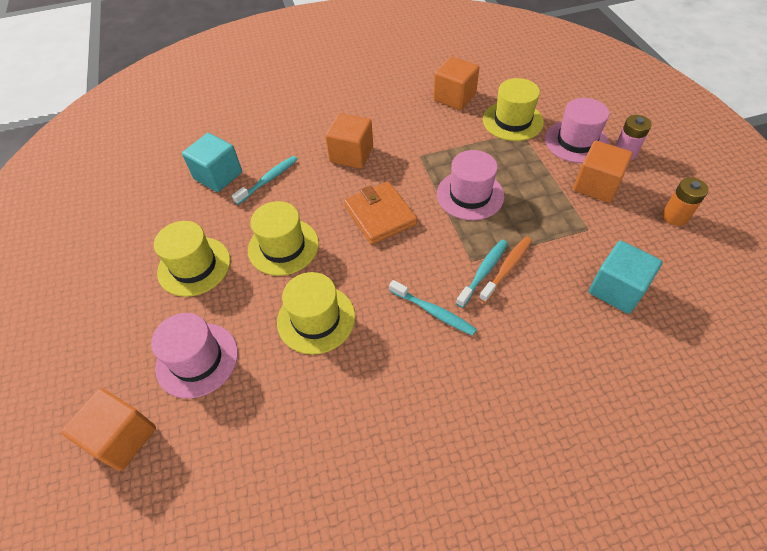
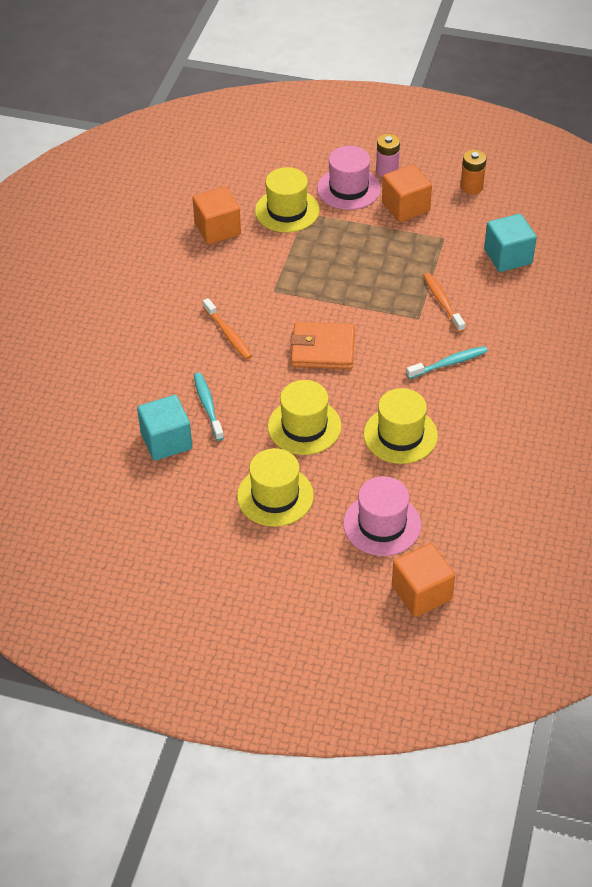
camera: 60 degrees left, 5 degrees down
orange cube [325,113,373,169] -> orange toothbrush [203,298,252,360]
pink hat [437,150,504,220] -> none
turquoise toothbrush [456,240,508,308] -> none

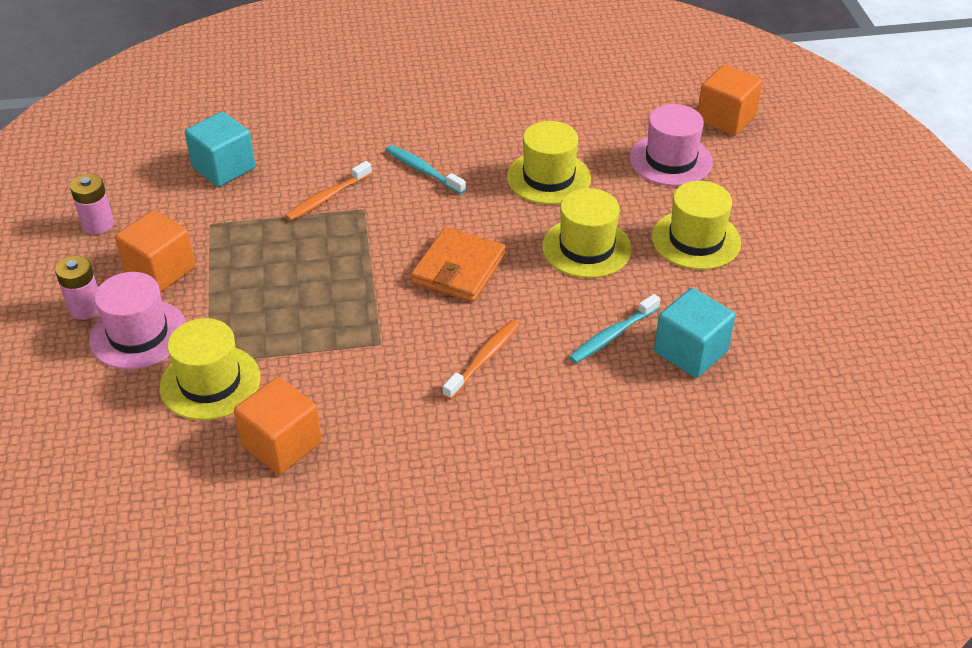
camera: 115 degrees left, 5 degrees down
orange wallet [290,322,355,369] -> orange wallet turned 45 degrees clockwise [411,227,506,302]
orange battery [461,150,487,194] -> pink battery [70,174,114,235]

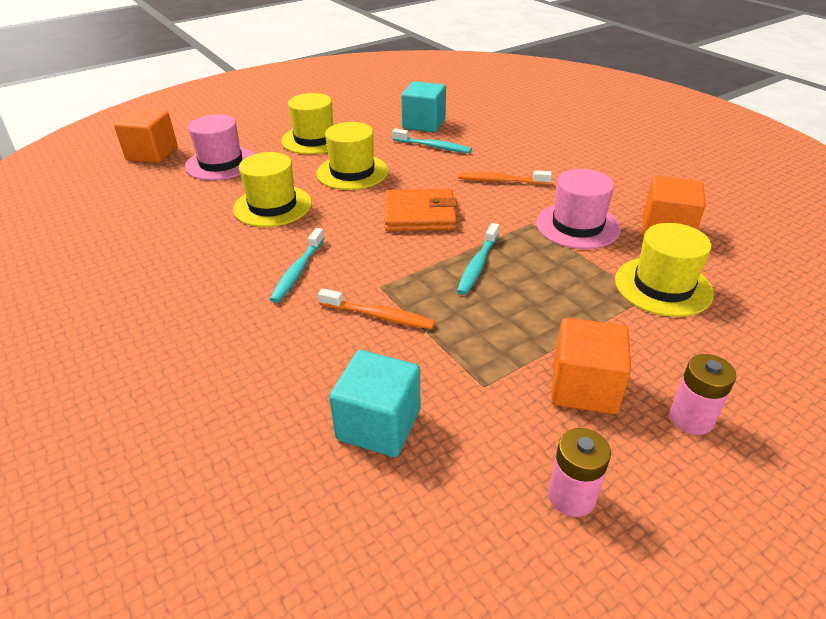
camera: 115 degrees left, 5 degrees down
pink hat [89,272,186,369] -> pink hat moved to [536,169,620,249]
none -> turquoise toothbrush [457,223,499,295]

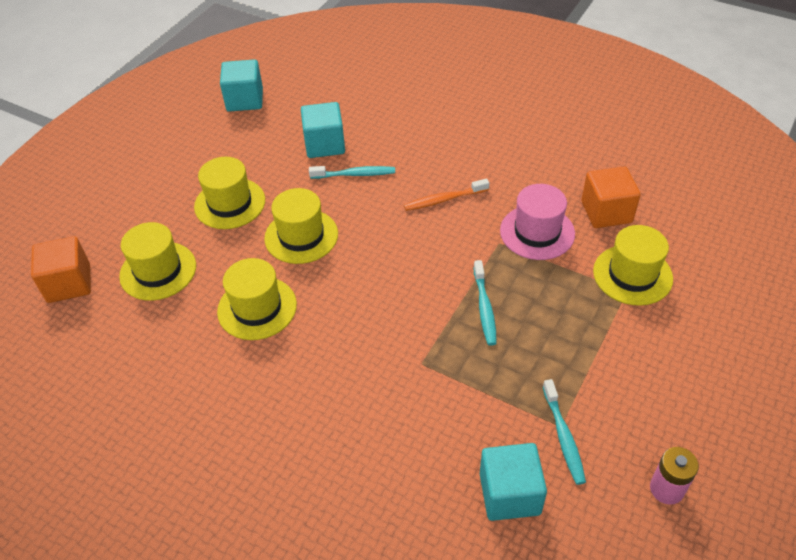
camera: 25 degrees left, 10 degrees up
pink hat [185,114,254,180] -> yellow hat [119,222,196,301]
turquoise toothbrush [270,228,325,303] -> turquoise toothbrush moved to [543,379,586,485]
orange toothbrush [318,288,435,329] -> none
orange wallet [385,189,457,231] -> none
orange cube [551,318,631,414] -> none
pink battery [670,354,736,435] -> none
none -> turquoise cube [220,59,263,112]

